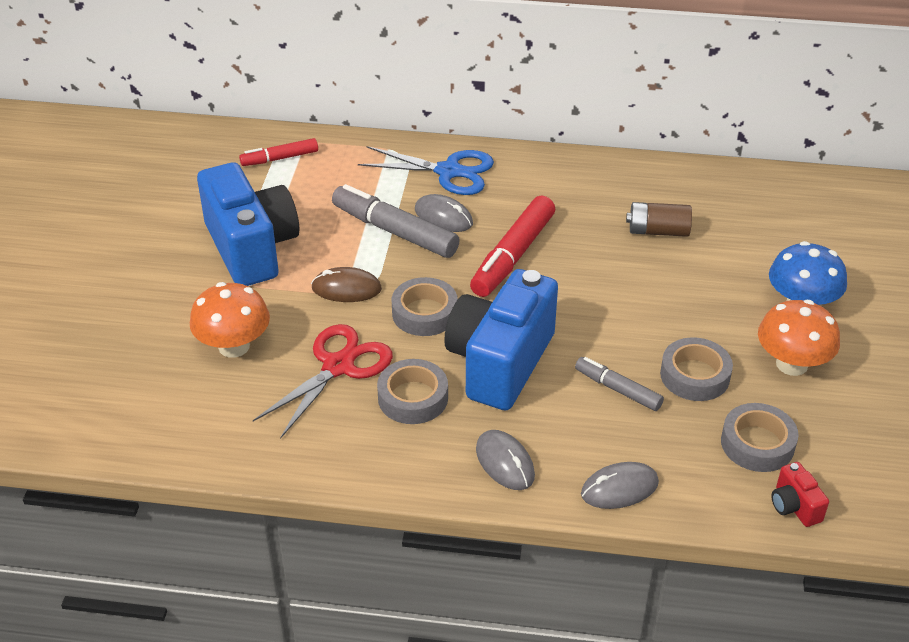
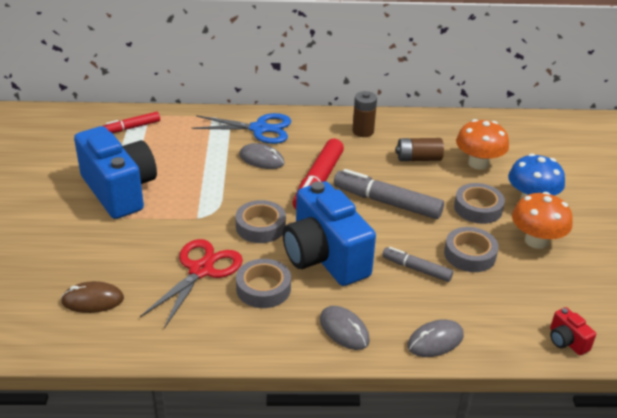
camera: 10 degrees left, 5 degrees down
orange mushroom [190,282,270,358] -> orange mushroom moved to [456,119,509,170]
brown mouse [311,267,382,302] -> brown mouse moved to [61,281,124,313]
grey marker [332,184,460,258] -> grey marker moved to [334,169,444,219]
blue camera [444,269,558,410] -> blue camera turned 45 degrees counterclockwise [283,181,376,286]
grey tape [721,403,799,472] -> grey tape moved to [454,183,505,224]
none -> brown battery [352,91,377,137]

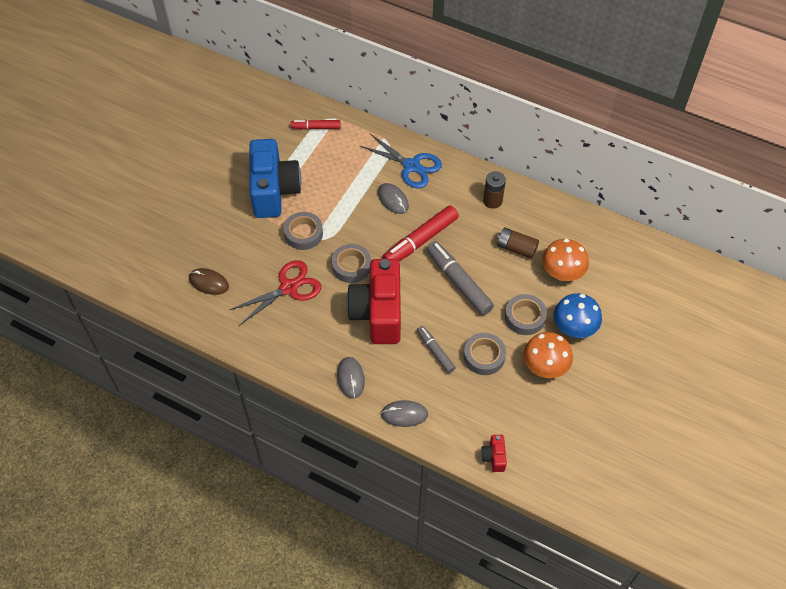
camera: 30 degrees right, 20 degrees up
grey tape [236,259,291,308] -> grey tape moved to [283,212,323,250]
blue camera [283,181,376,286] -> red camera [347,259,401,344]

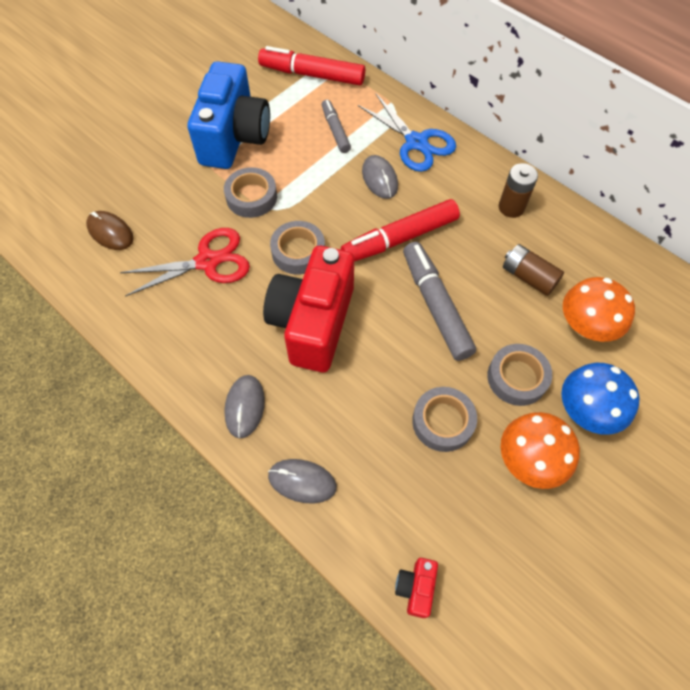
camera: 15 degrees right, 5 degrees up
red marker [291,120,341,129] -> red marker [258,46,365,85], size x1.72
grey marker [417,326,456,373] -> grey marker moved to [322,100,351,153]

